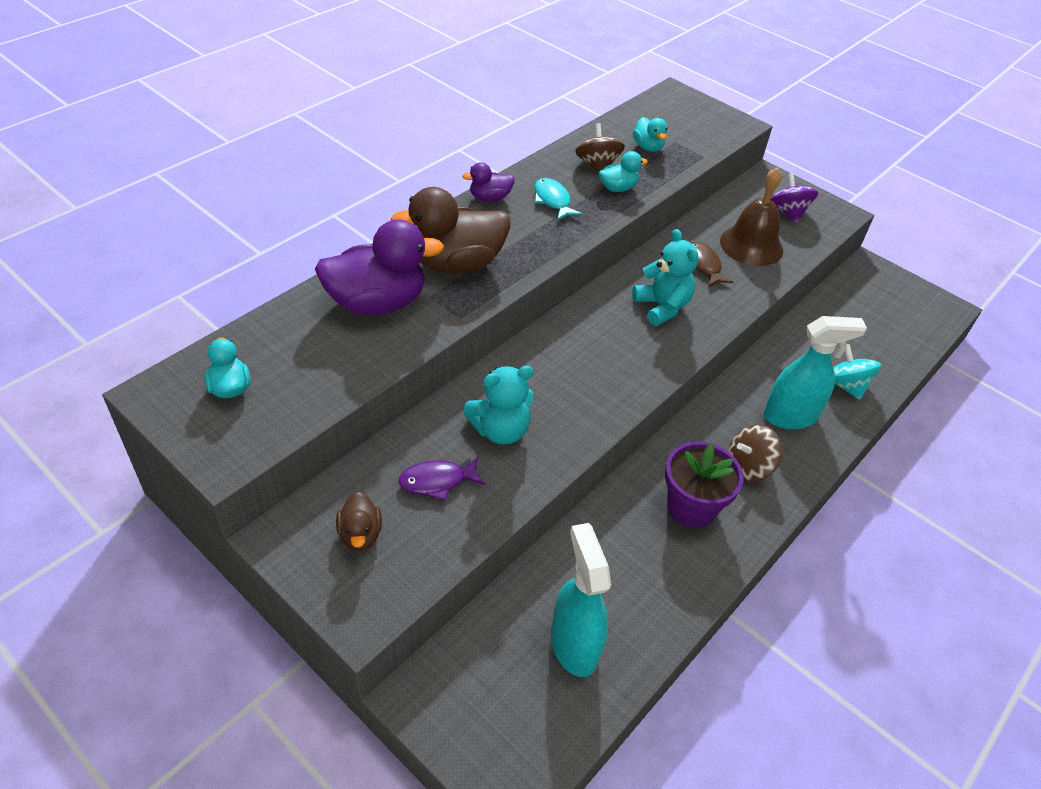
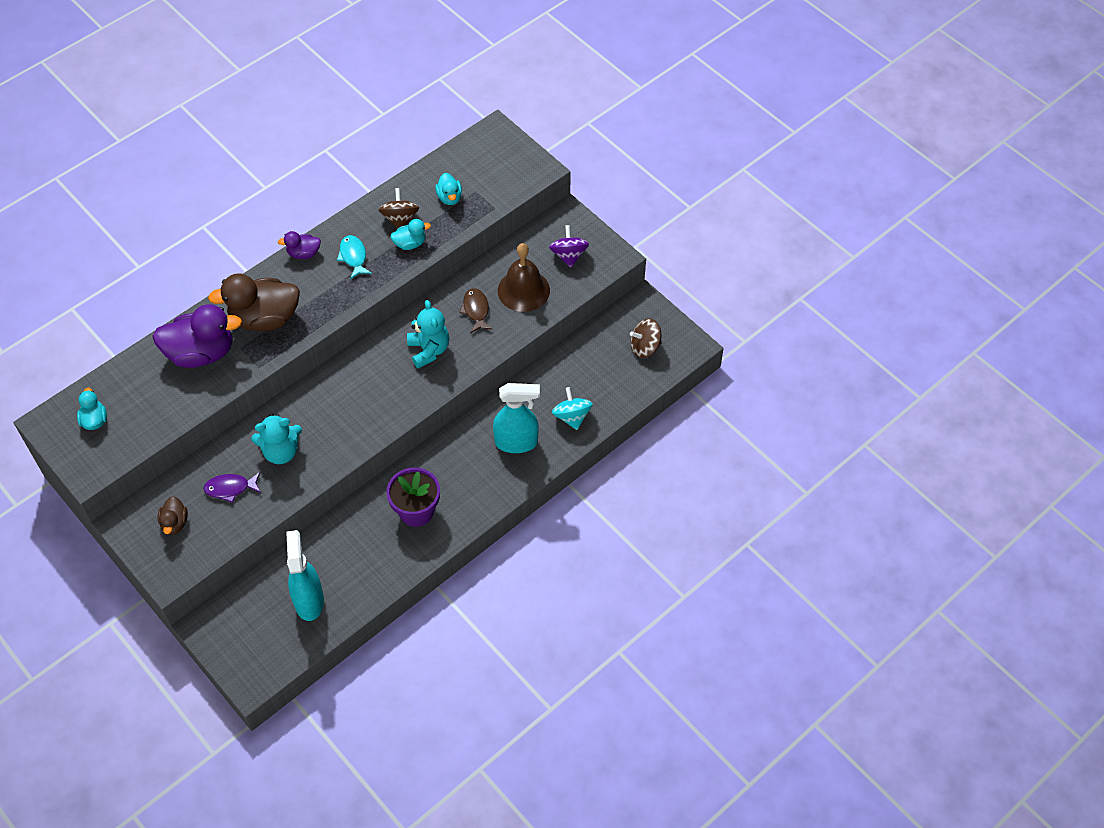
camera: 10 degrees right, 10 degrees up
brown spinning top [728,424,782,482] -> brown spinning top moved to [630,318,661,358]

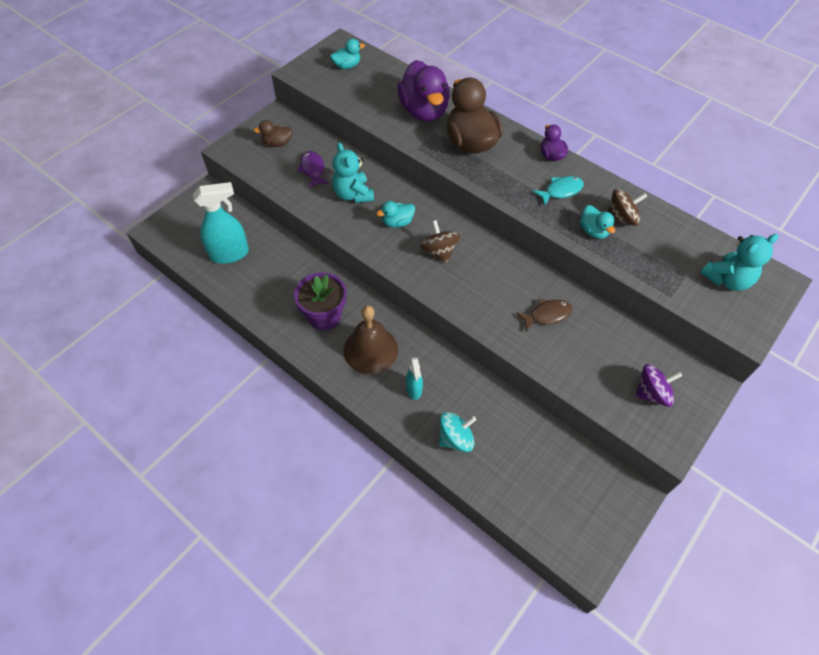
camera: 80 degrees right, 0 degrees up
turquoise teddy bear [407,300,449,369] -> turquoise teddy bear moved to [700,234,778,291]
turquoise duck [435,173,462,205] -> turquoise duck moved to [376,201,415,228]
turquoise spray bottle [493,383,540,453] -> turquoise spray bottle [406,357,423,400], size x0.54
brown bell [498,243,550,312] -> brown bell moved to [344,306,398,374]
brown spinning top [630,318,661,358] -> brown spinning top moved to [420,220,460,263]

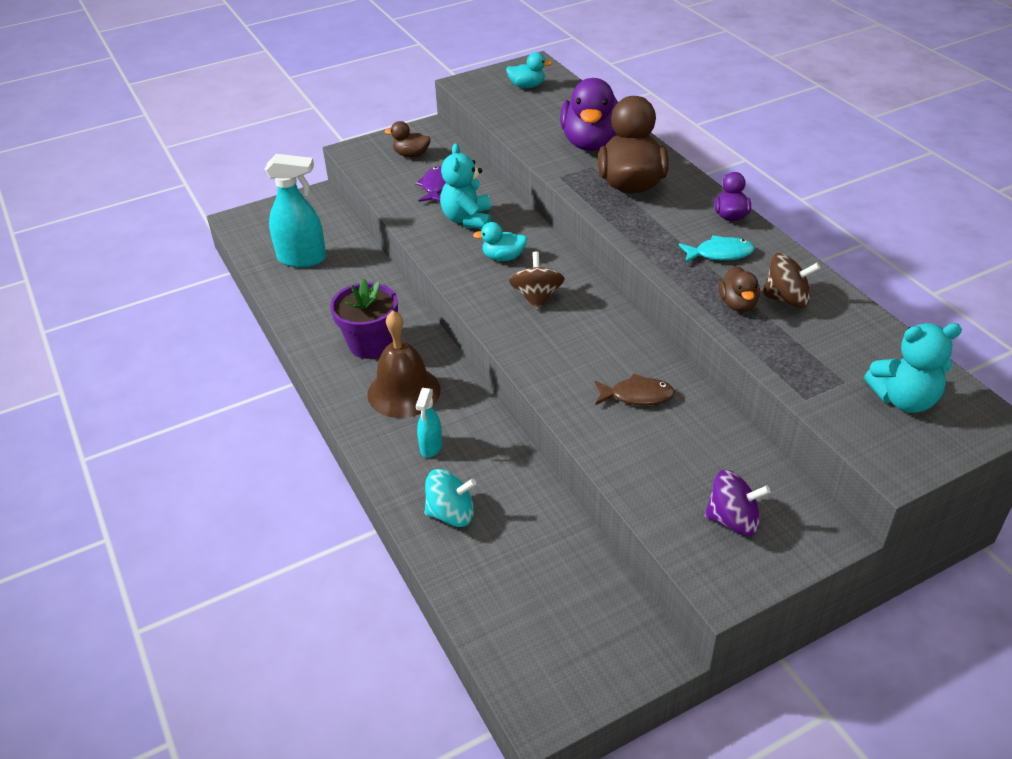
camera: 25 degrees right, 15 degrees down
turquoise duck [580,205,615,239] -> brown duck [719,266,760,312]

